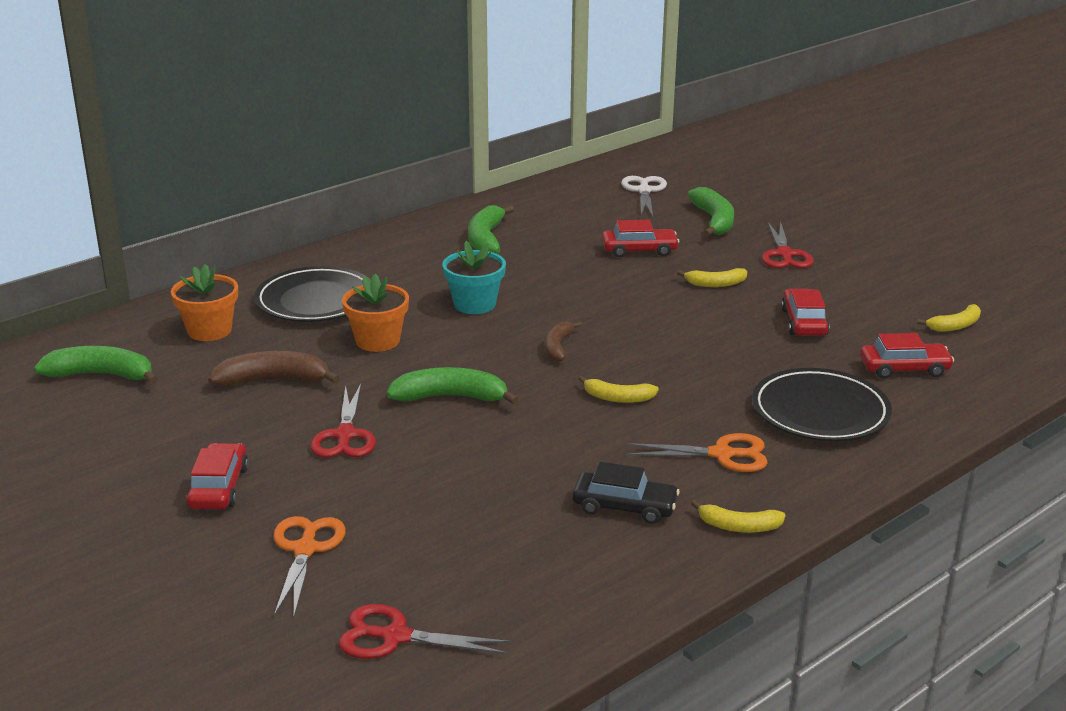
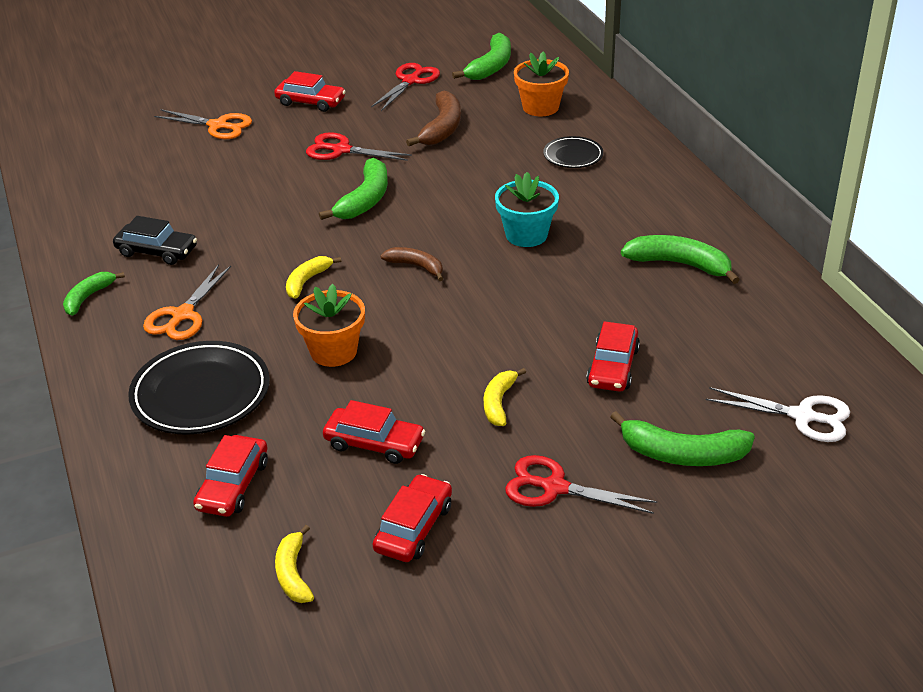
camera: 110 degrees right, 10 degrees up
black plate [254,266,371,322] -> black plate [543,136,603,168], size x0.54
red scissors [339,604,511,659] -> red scissors moved to [371,63,440,111]
orange flower pot [342,274,409,352] -> orange flower pot moved to [293,284,365,367]
black car [572,462,680,524] -> black car turned 105 degrees counterclockwise [113,216,197,265]
yellow banana [691,500,786,533] -> green banana [63,272,125,316]
none -> red car [372,474,452,562]

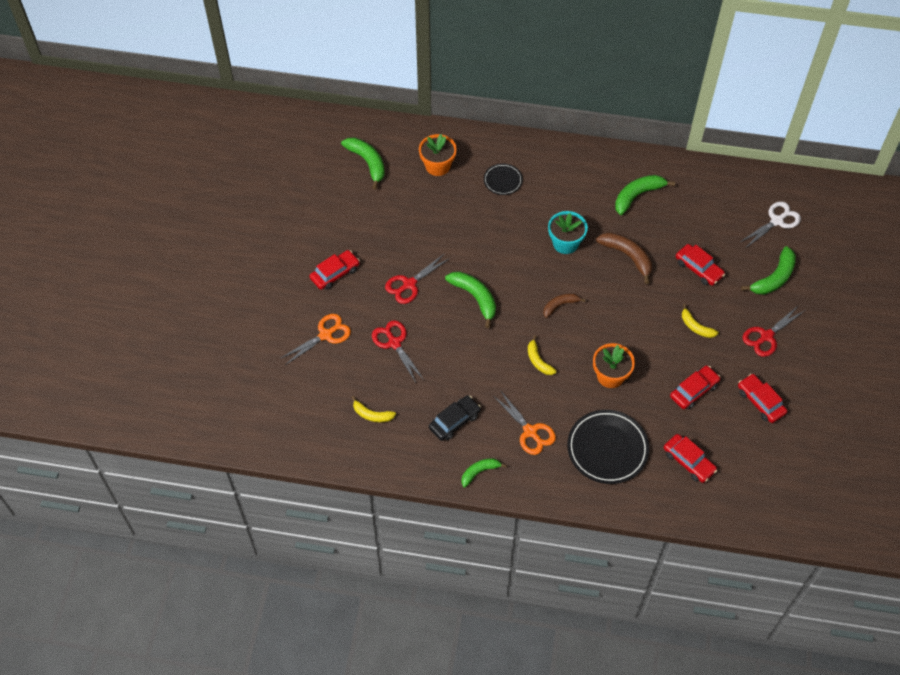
camera: 60 degrees left, 20 degrees up
green banana [63,272,125,316] -> green banana turned 90 degrees clockwise [461,458,507,488]
yellow banana [275,525,314,603] -> yellow banana moved to [351,396,396,422]
red scissors [371,63,440,111] -> red scissors moved to [372,320,424,382]
brown banana [406,91,461,146] -> brown banana moved to [596,232,652,284]

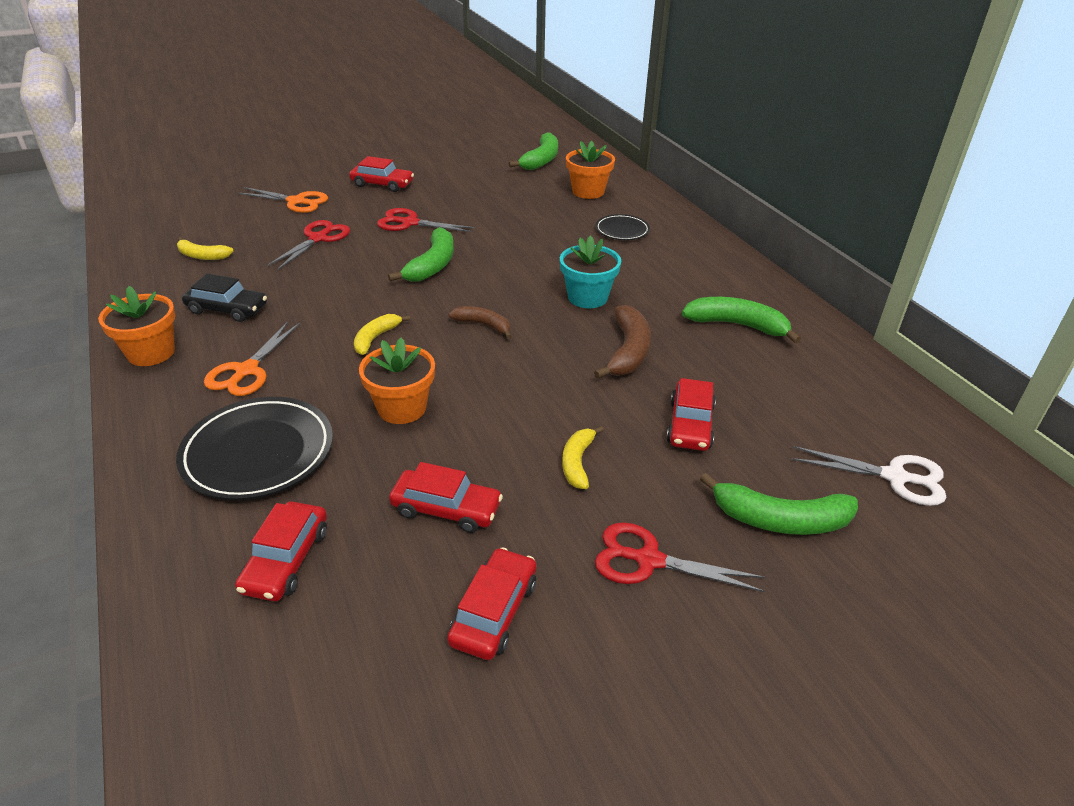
camera: 55 degrees right, 20 degrees down
yellow banana [351,396,396,422] -> yellow banana turned 60 degrees counterclockwise [177,237,233,260]
green banana [461,458,507,488] -> orange flower pot [98,286,175,366]

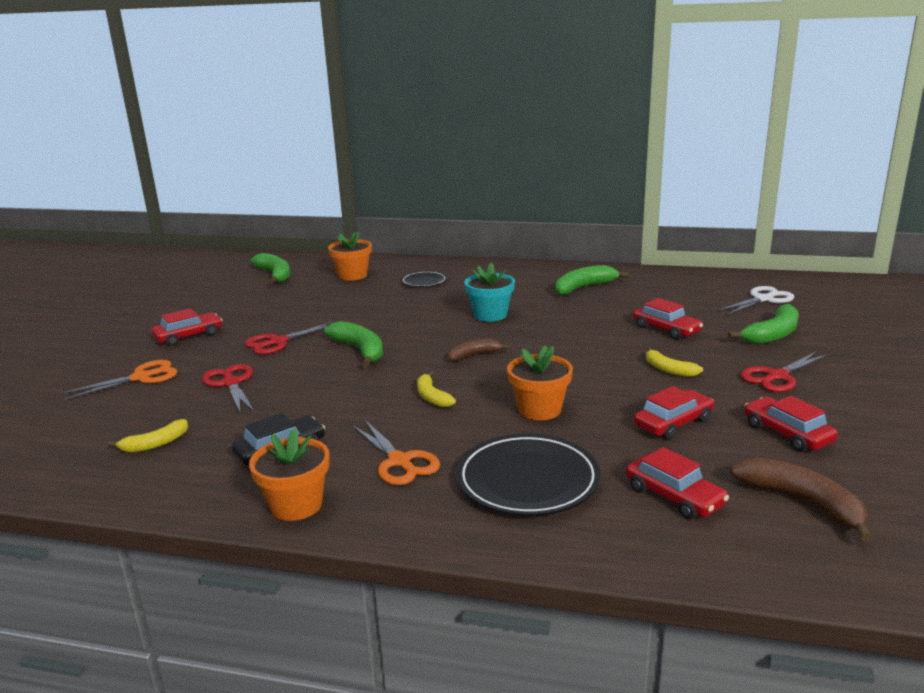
camera: 50 degrees left, 15 degrees down
brown banana [594,305,651,379] -> brown banana moved to [730,457,873,541]

